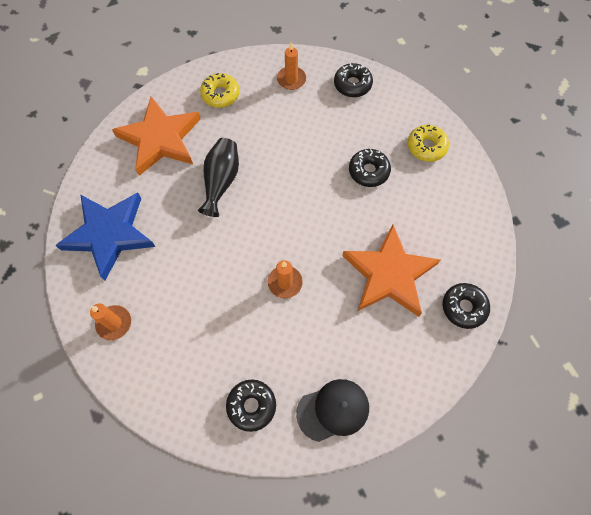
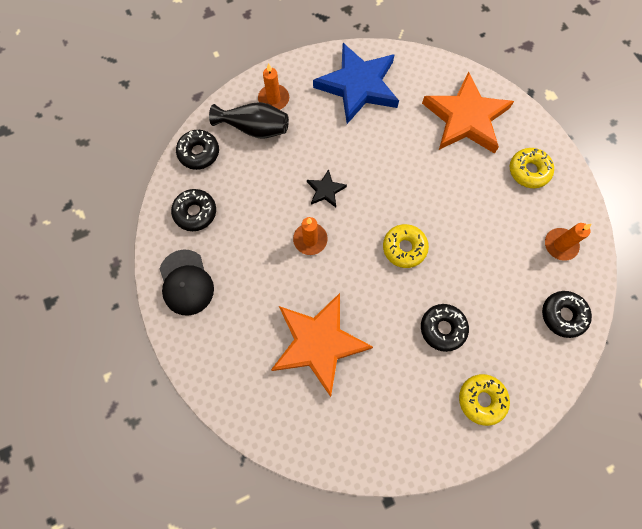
camera: 90 degrees right, 5 degrees up
black vase [198,138,239,217] -> black vase moved to [209,102,289,138]
black donut [442,283,490,329] -> black donut moved to [176,130,219,170]
none -> black star [307,169,347,207]
none -> yellow donut [383,224,429,268]

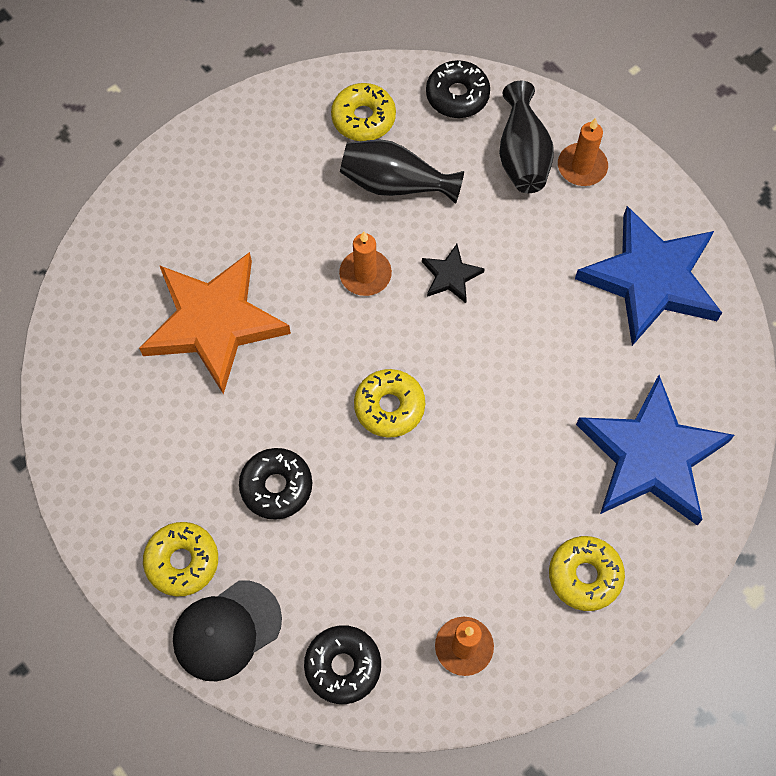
camera: 75 degrees right, 5 degrees down
black cap [160,249,214,316] -> black cap moved to [173,580,282,681]
black donut [171,189,216,231] -> yellow donut [331,83,396,141]
orange star [422,72,514,154] -> blue star [576,375,734,525]
none -> black vase [340,140,464,204]

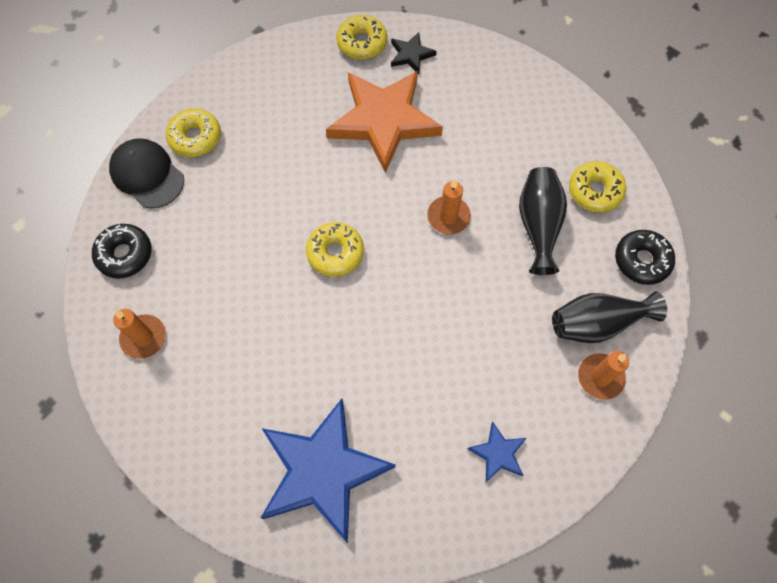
camera: 80 degrees right, 0 degrees up
black donut [239,448,312,520] -> none
black star [422,244,485,303] -> black star moved to [391,32,437,74]
yellow donut [549,536,625,611] -> yellow donut moved to [336,15,387,60]
blue star [575,206,722,346] -> blue star [467,422,526,482], size x0.44

